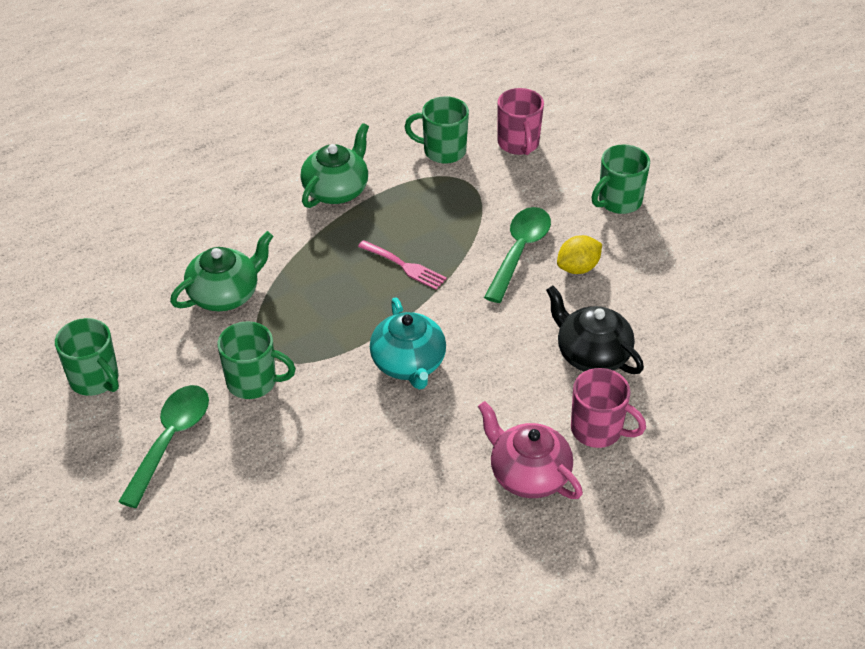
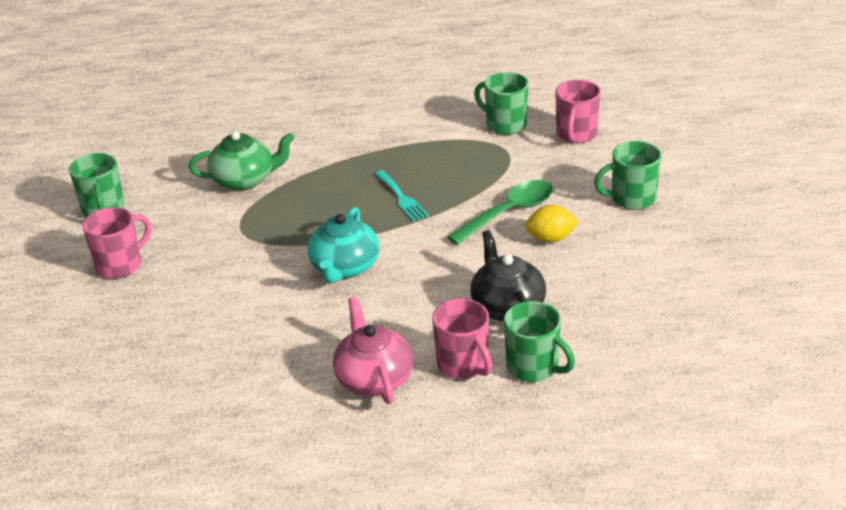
camera: 30 degrees right, 10 degrees down
green spoon [118,385,209,508] -> pink mug [82,207,151,279]
green mug [217,321,296,399] -> green mug moved to [504,301,575,382]
green teapot [300,123,369,208] -> none
pink fork [358,240,447,290] -> turquoise fork [375,170,429,222]

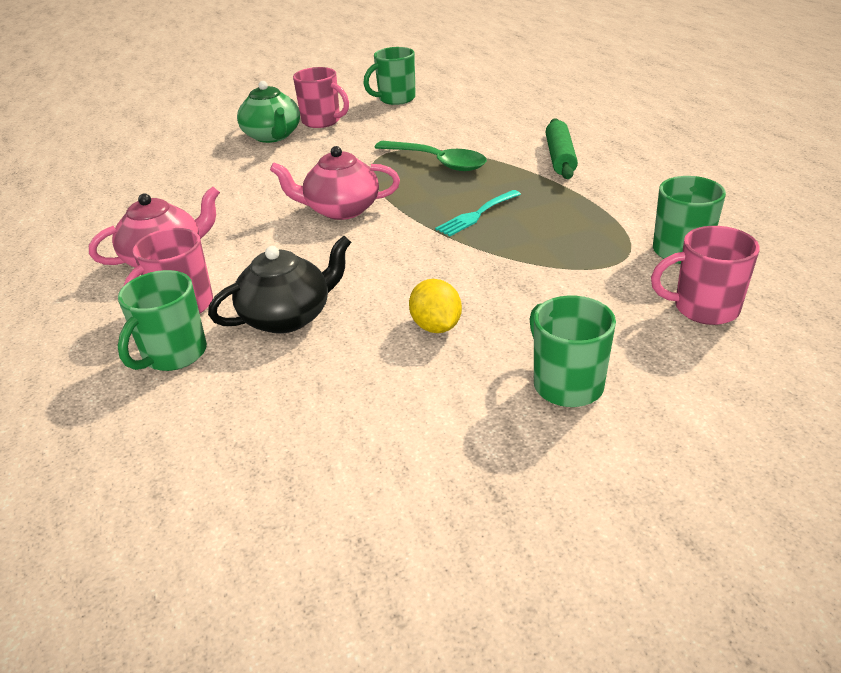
camera: 75 degrees right, 0 degrees up
green teapot [189,131,295,191] -> green teapot moved to [237,81,300,143]
turquoise teapot [308,207,379,283] -> pink teapot [270,146,400,220]
green spoon [447,180,553,245] -> green spoon moved to [374,141,487,171]
none -> green rolling pin [546,118,578,179]

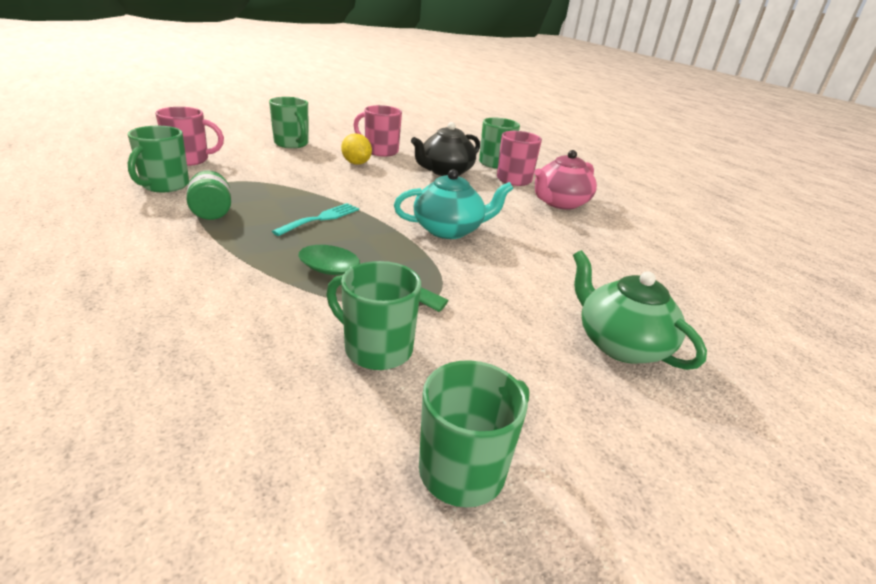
camera: 165 degrees right, 5 degrees down
pink teapot [270,146,400,220] -> turquoise teapot [394,169,513,239]
pink mug [293,67,349,128] -> pink mug moved to [353,105,402,157]
green rolling pin [546,118,578,179] -> none
none -> green jar [186,170,231,220]
none -> green mug [326,261,421,370]

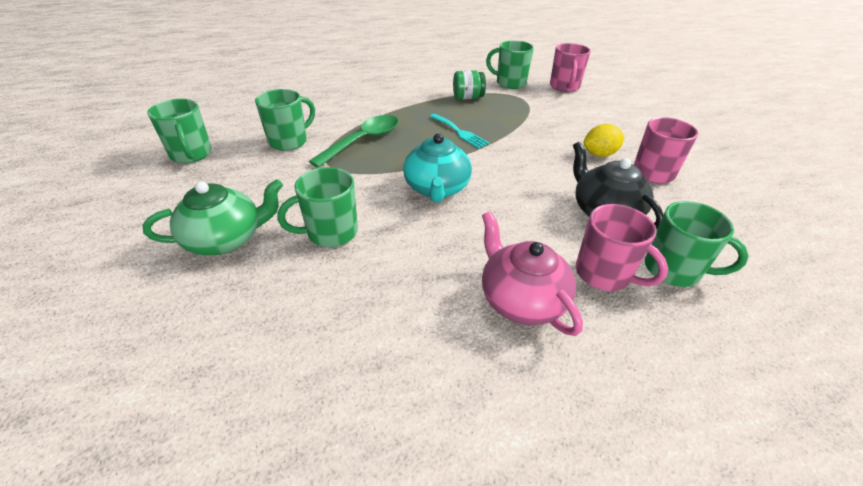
camera: 105 degrees right, 10 degrees up
green mug [269,97,309,148] -> green mug moved to [278,167,358,247]

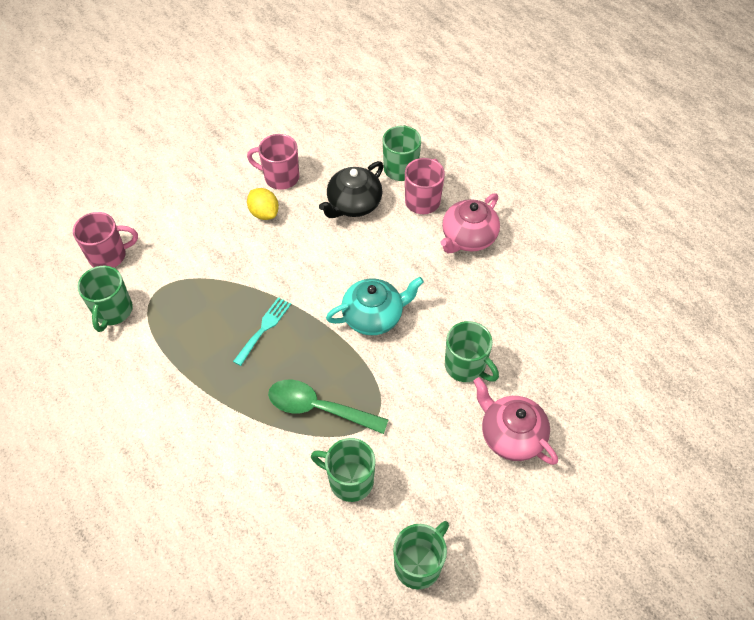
camera: 110 degrees left, 15 degrees up
green teapot [142,179,283,255] -> pink teapot [473,377,558,465]
green jar [453,70,486,100] -> none

